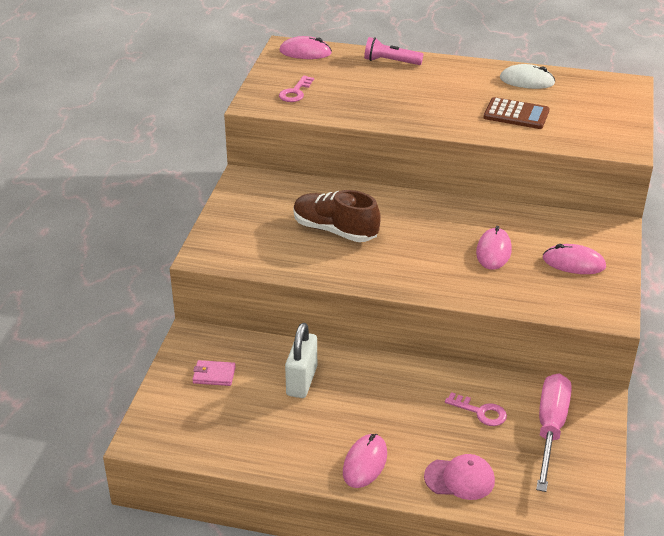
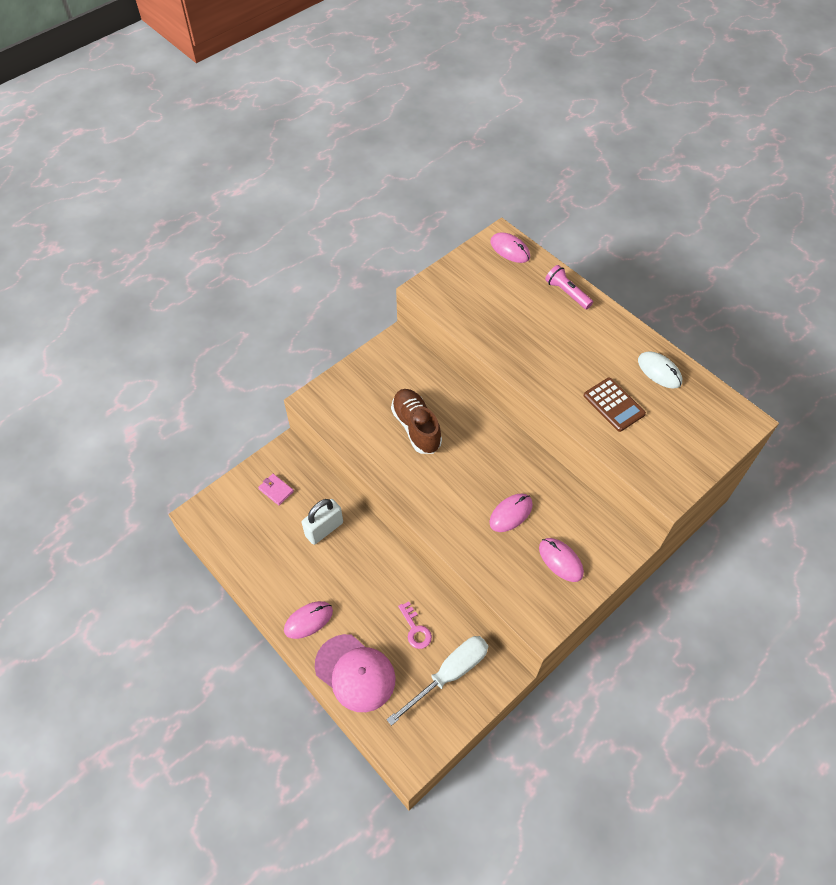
camera: 35 degrees right, 20 degrees up
pink key [279,76,314,102] -> none
pink cap [424,454,495,500] -> pink cap [315,634,396,712], size x1.60
pink screwdriver [536,373,572,492] -> white screwdriver [386,636,488,726]

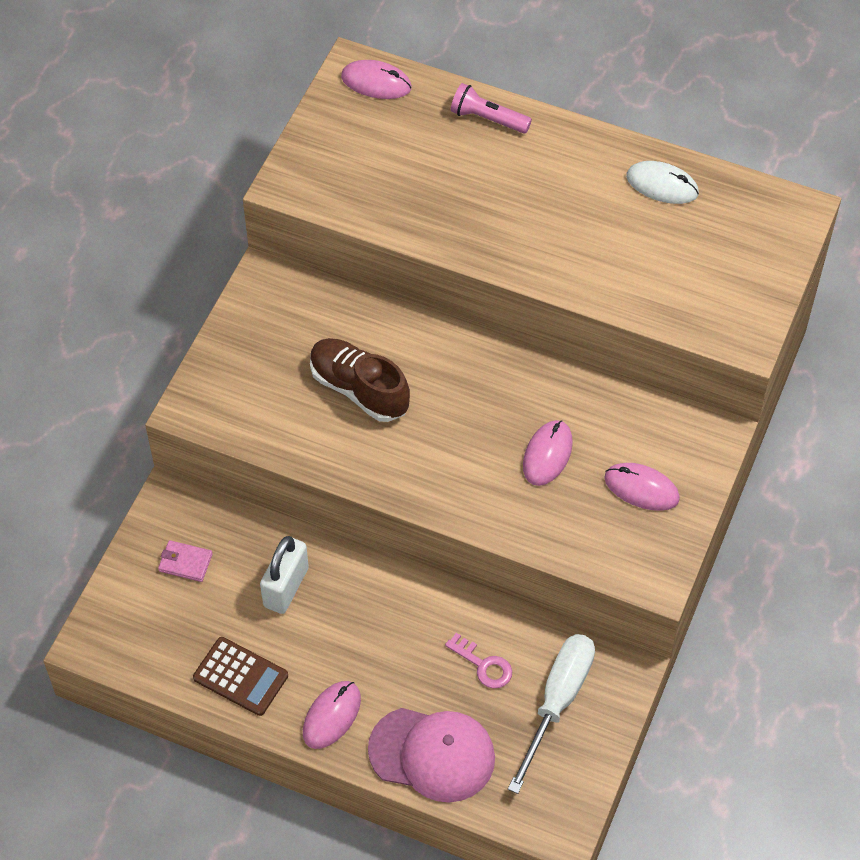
camera: 25 degrees left, 0 degrees up
brown calculator [584,378,646,432] -> brown calculator moved to [193,637,288,716]

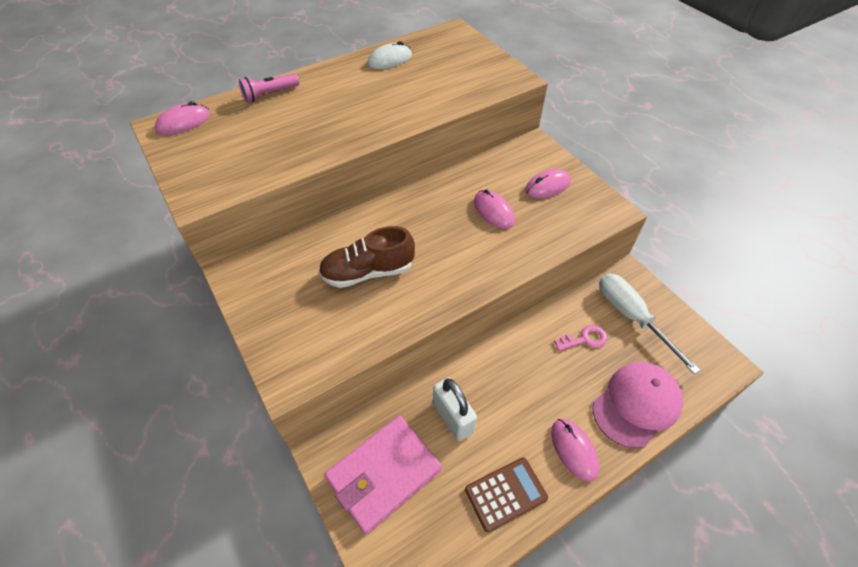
camera: 55 degrees left, 5 degrees down
pink wallet [158,540,213,582] -> pink wallet [324,415,442,534], size x2.35

